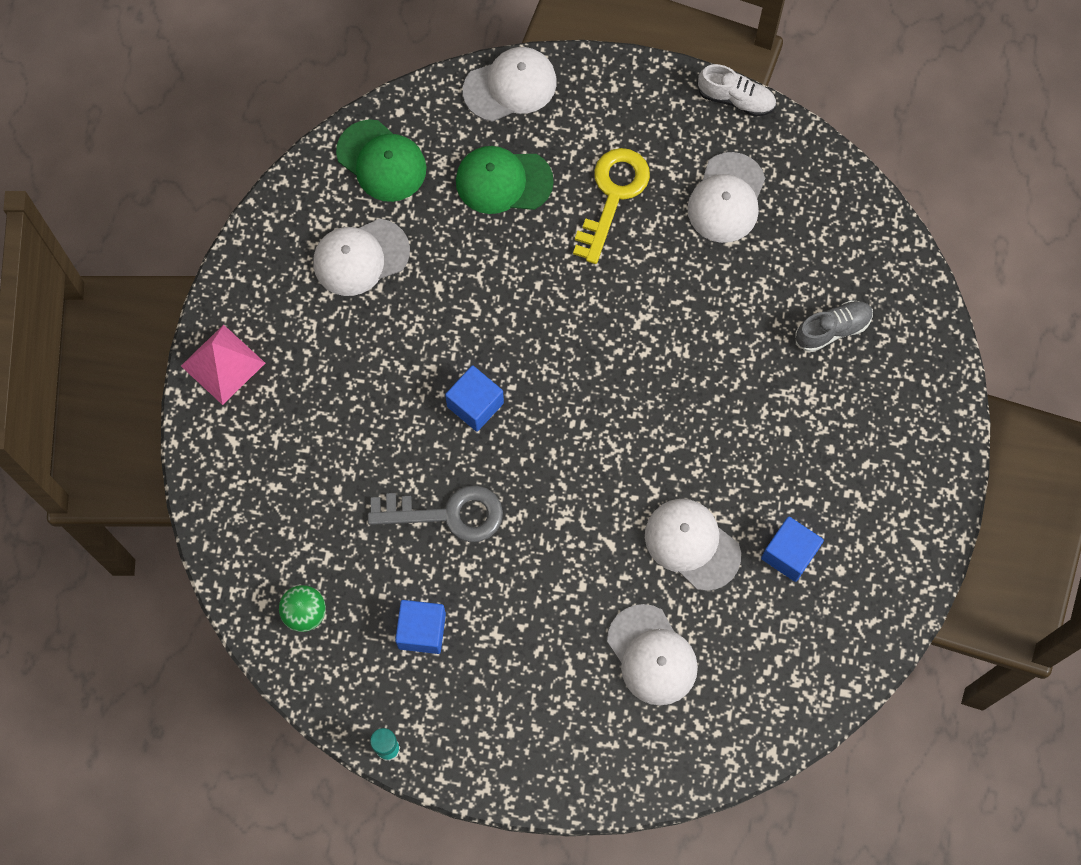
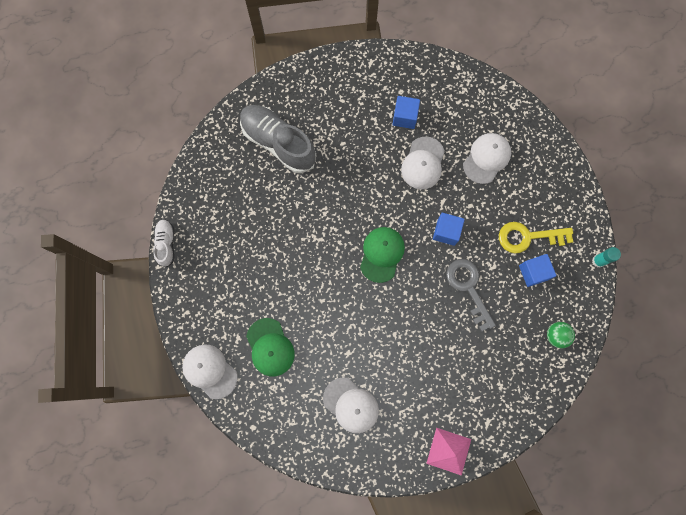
camera: 115 degrees left, 5 degrees up
green cap [336,119,426,202] -> green cap moved to [360,227,405,283]
blue cube [445,365,504,432] -> blue cube moved to [433,213,465,246]
yellow key [573,148,650,264] -> yellow key moved to [499,222,573,253]
white cap [687,152,765,243] -> none
grey shoe [796,300,873,352] -> grey shoe [240,105,316,173], size x1.96

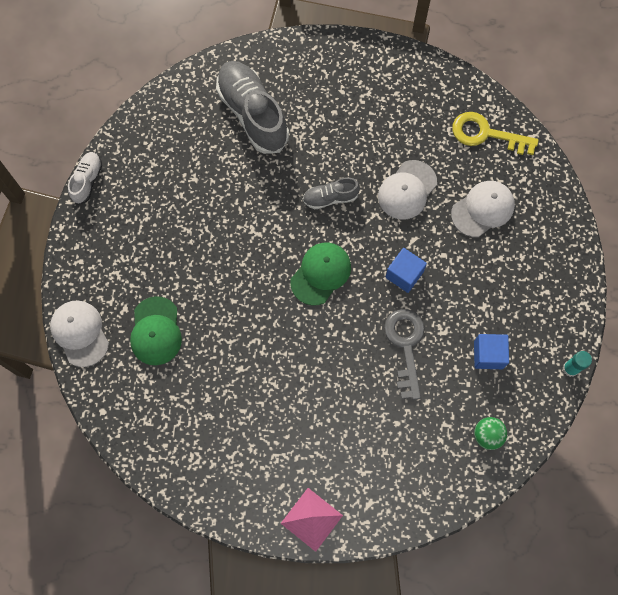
camera: 20 degrees right, 5 degrees down
white cap [323,377,379,433] -> none
blue cube [392,96,420,129] -> none
yellow key [499,222,573,253] -> yellow key moved to [452,112,539,155]
none -> grey shoe [303,177,360,209]

